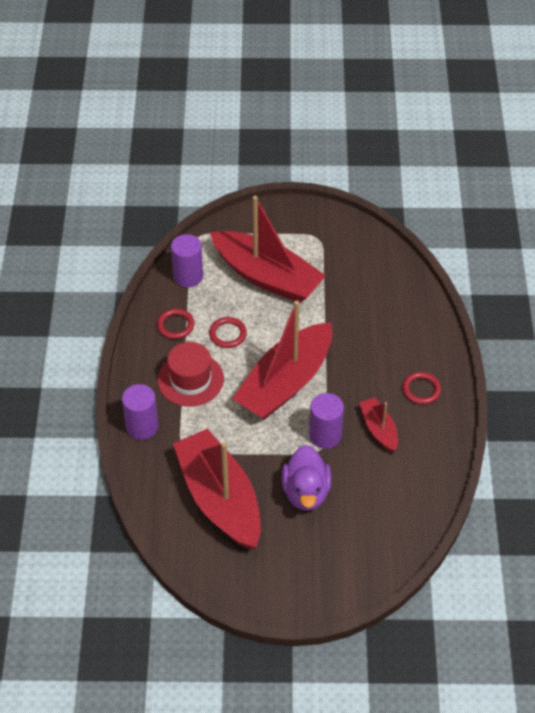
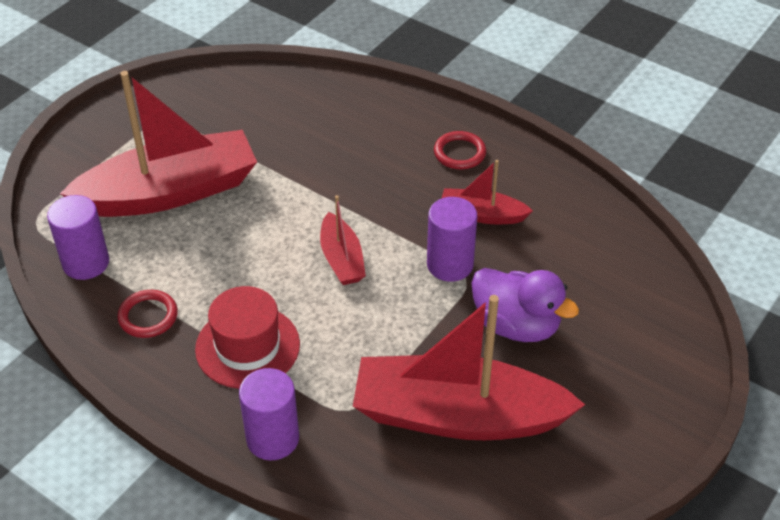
camera: 55 degrees left, 5 degrees down
red ring [209,317,247,348] -> none
red boat [232,301,332,420] -> red boat [320,195,366,285], size x0.47

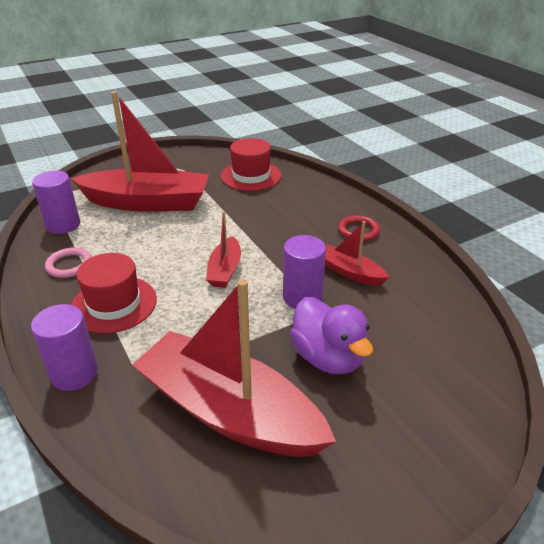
camera: 25 degrees right, 10 degrees down
red ring [117,290,178,338] -> pink ring [45,248,92,278]
none -> red hat [221,138,282,191]

